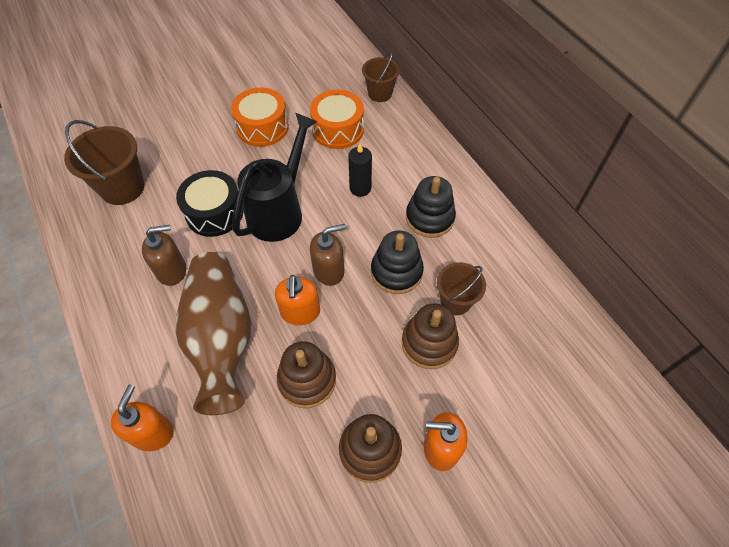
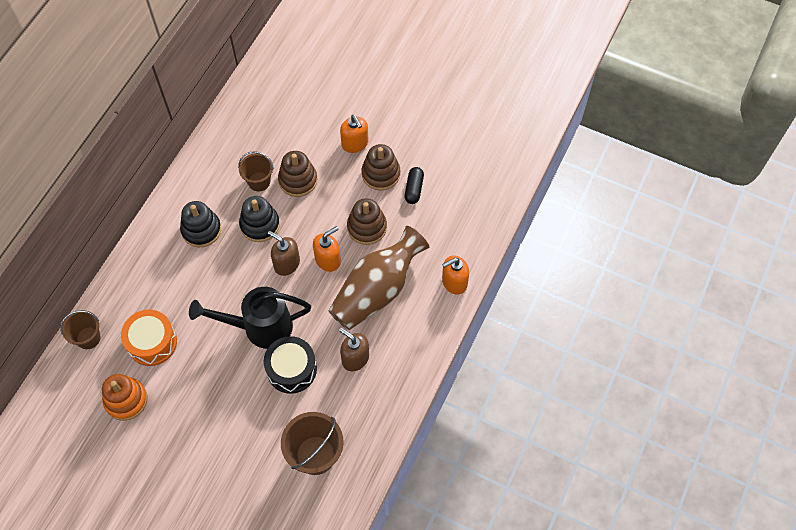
camera: 125 degrees left, 5 degrees up
orange drum [231,87,289,147] -> none
black candle [348,143,372,197] -> none
none -> orange stacking toy [102,374,148,421]
none -> black capsule [404,167,424,204]

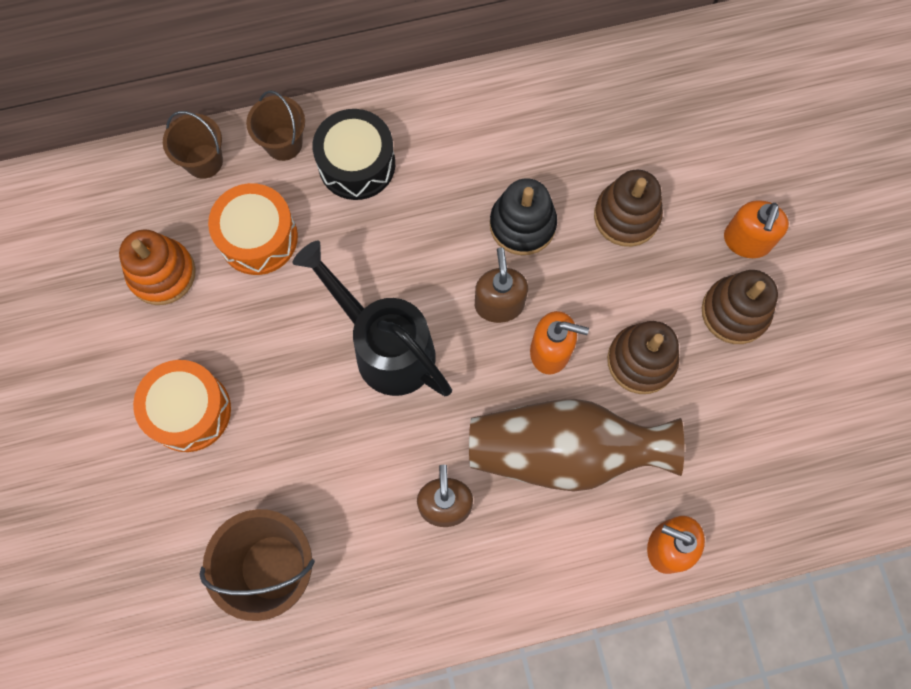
camera: 50 degrees right, 10 degrees up
black stacking toy [180,201,221,247] -> none
brown bucket [238,151,274,191] -> brown bucket moved to [246,91,305,161]
black drum [264,336,317,394] -> black drum moved to [313,109,395,200]
black capsule [404,167,424,204] -> none
none -> orange drum [133,360,231,452]

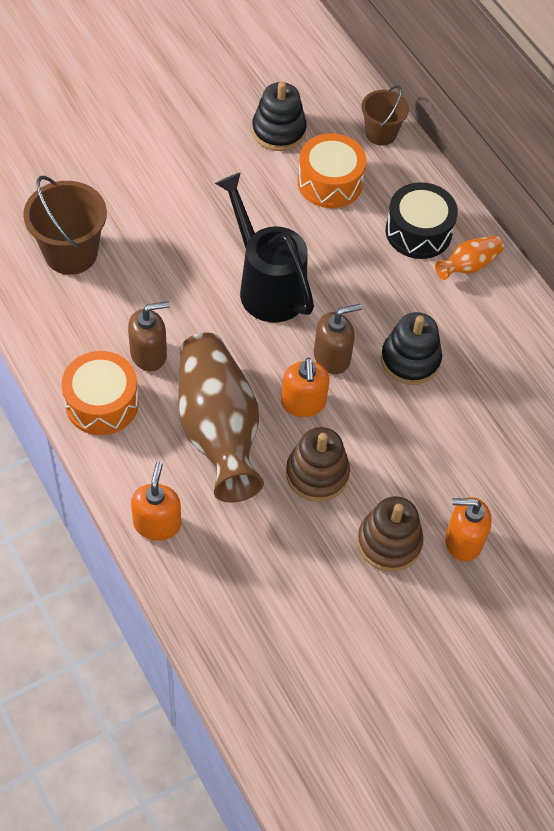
camera: 70 degrees right, 15 degrees down
orange stacking toy [119,229,196,305] -> black stacking toy [252,81,307,151]
orange drum [133,360,231,452] -> orange drum moved to [62,351,139,435]
brown bucket [246,91,305,161] -> none
black watering can [293,241,452,396] -> black watering can turned 60 degrees counterclockwise [215,172,314,323]
brown stacking toy [594,169,663,247] -> none
none -> orange vase [435,235,504,280]

